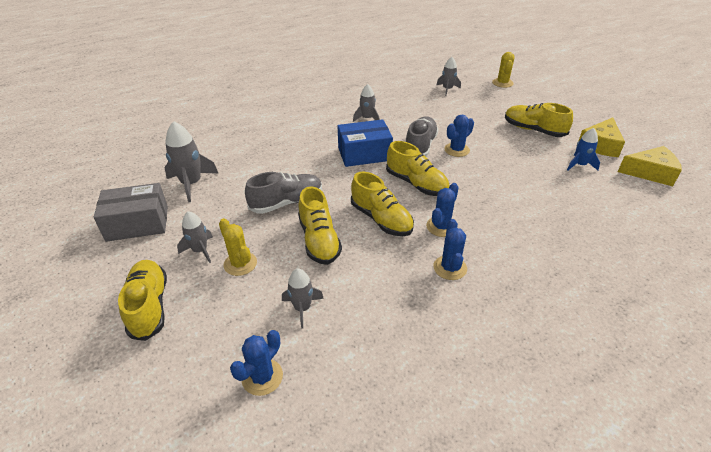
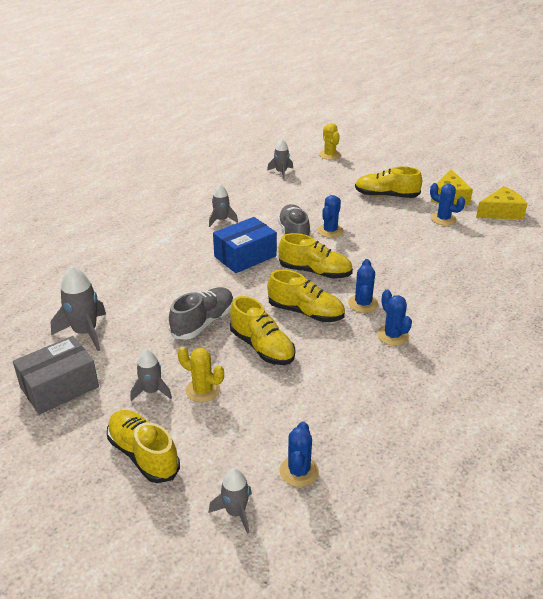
camera: 25 degrees left, 5 degrees down
grey rocket [282,268,324,328] -> grey rocket moved to [209,468,252,534]
blue rocket [567,128,600,170] -> blue cactus [430,183,465,225]

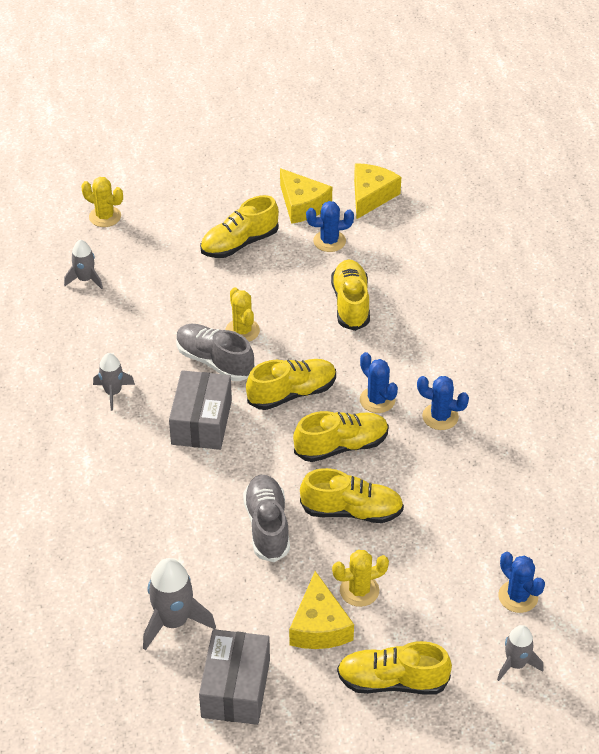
camera: 45 degrees left, 10 degrees up
grey rocket [130,349,172,401] -> yellow cheese [289,571,354,649]
blue box [213,217,277,273] -> grey box [169,370,232,450]
blue cactus [318,195,343,238] -> yellow cactus [225,287,260,342]
none -> yellow shoe [331,259,370,331]

